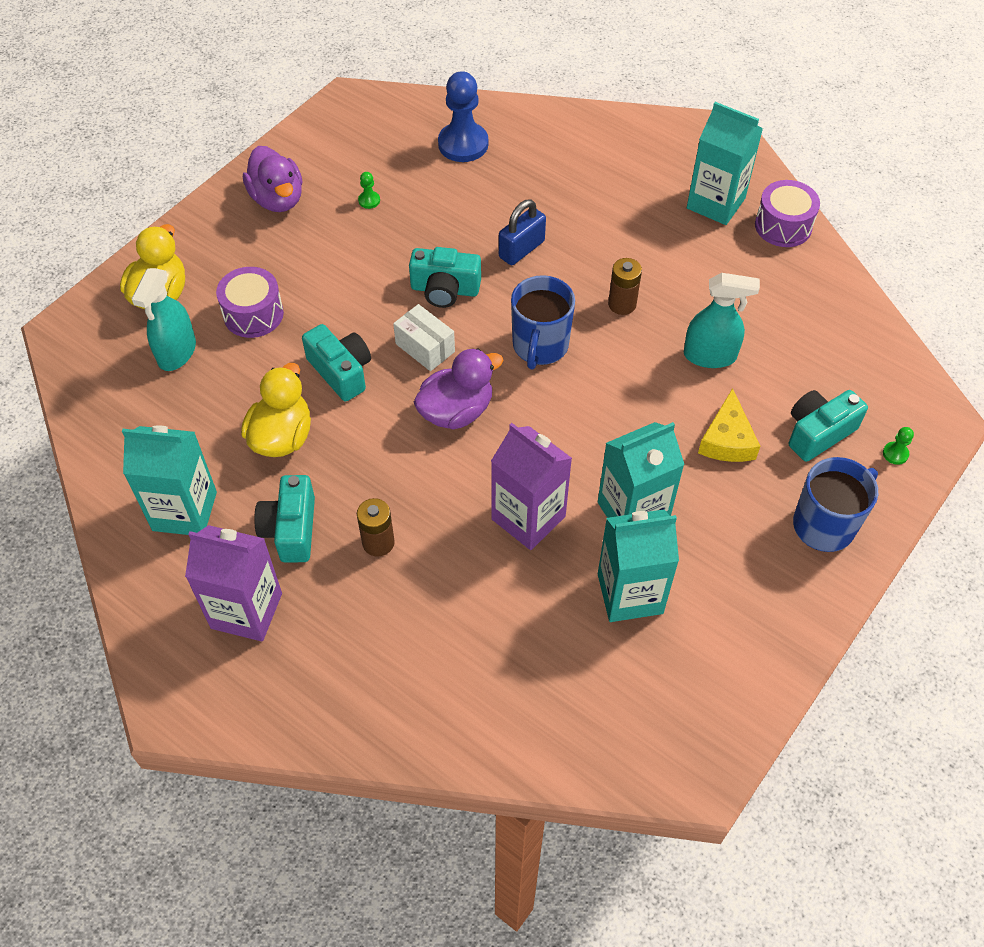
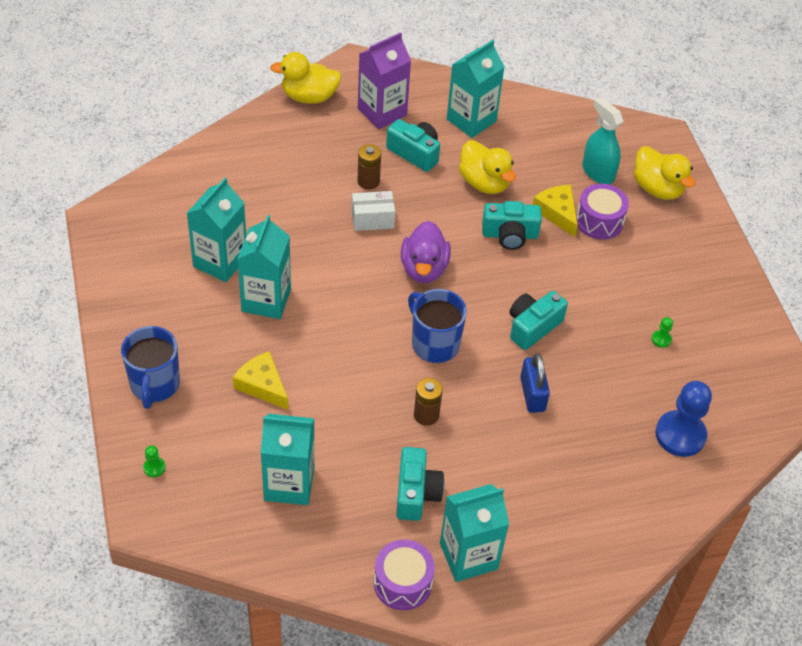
camera: 125 degrees right, 5 degrees down
purple duck [243,146,303,212] -> none
white box [393,304,455,371] -> white box moved to [351,191,395,231]
purple carton [491,423,572,550] -> none
turquoise spray bottle [684,273,760,368] -> none
turquoise camera [789,390,868,462] -> turquoise camera moved to [396,447,444,521]
none -> turquoise carton [261,414,314,505]
none -> yellow duck [270,52,342,104]
none -> yellow cheese [533,185,578,237]

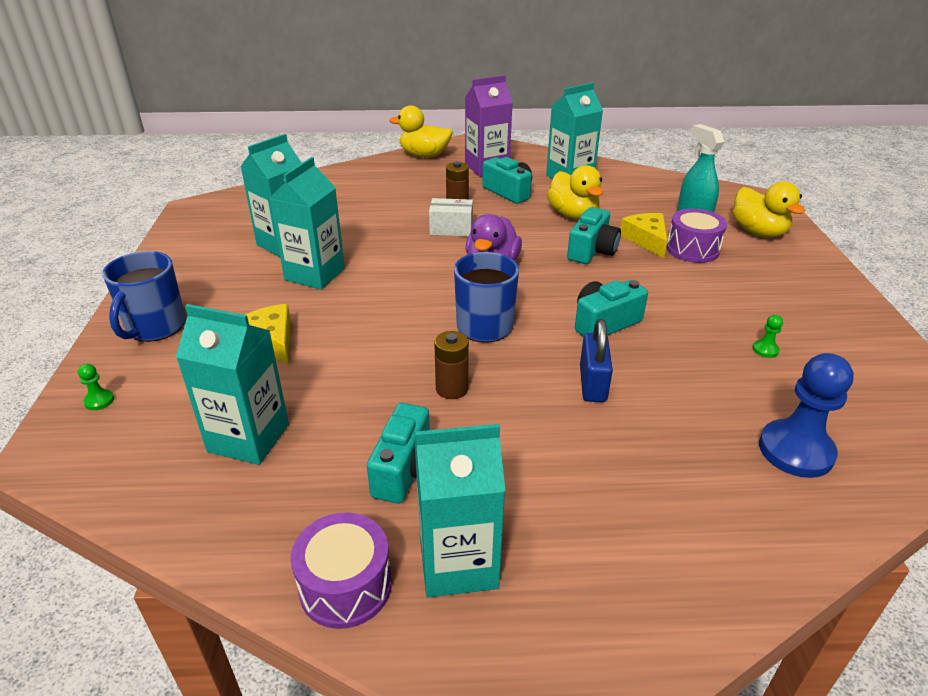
camera: 15 degrees right, 15 degrees down
turquoise camera [482,201,542,250] -> turquoise camera turned 75 degrees counterclockwise [567,207,621,264]

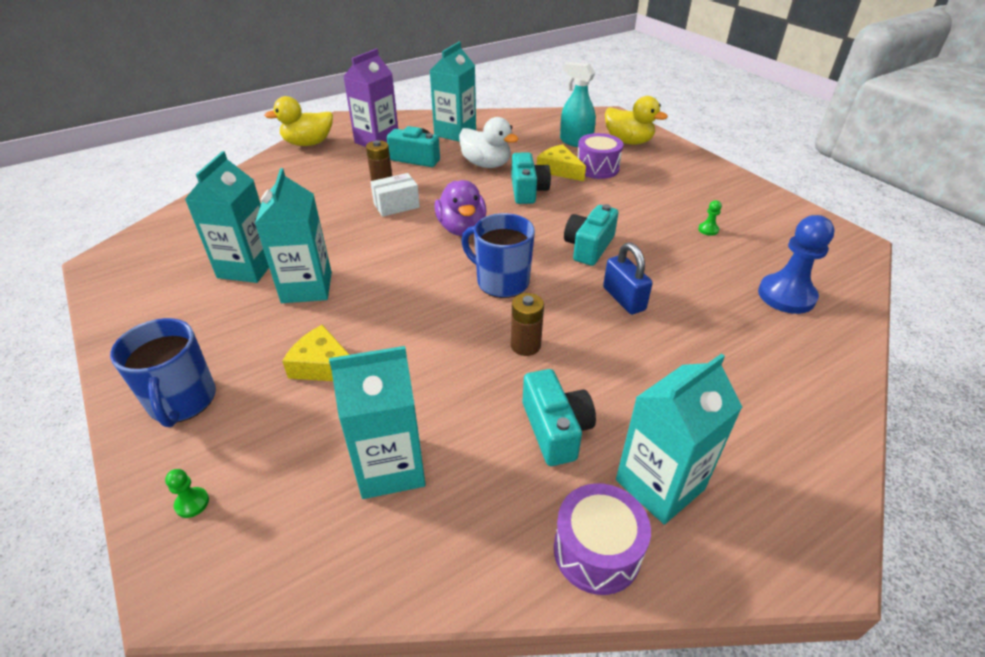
camera: 30 degrees left, 5 degrees up
yellow duck [547,165,603,220] -> white duck [459,117,519,168]

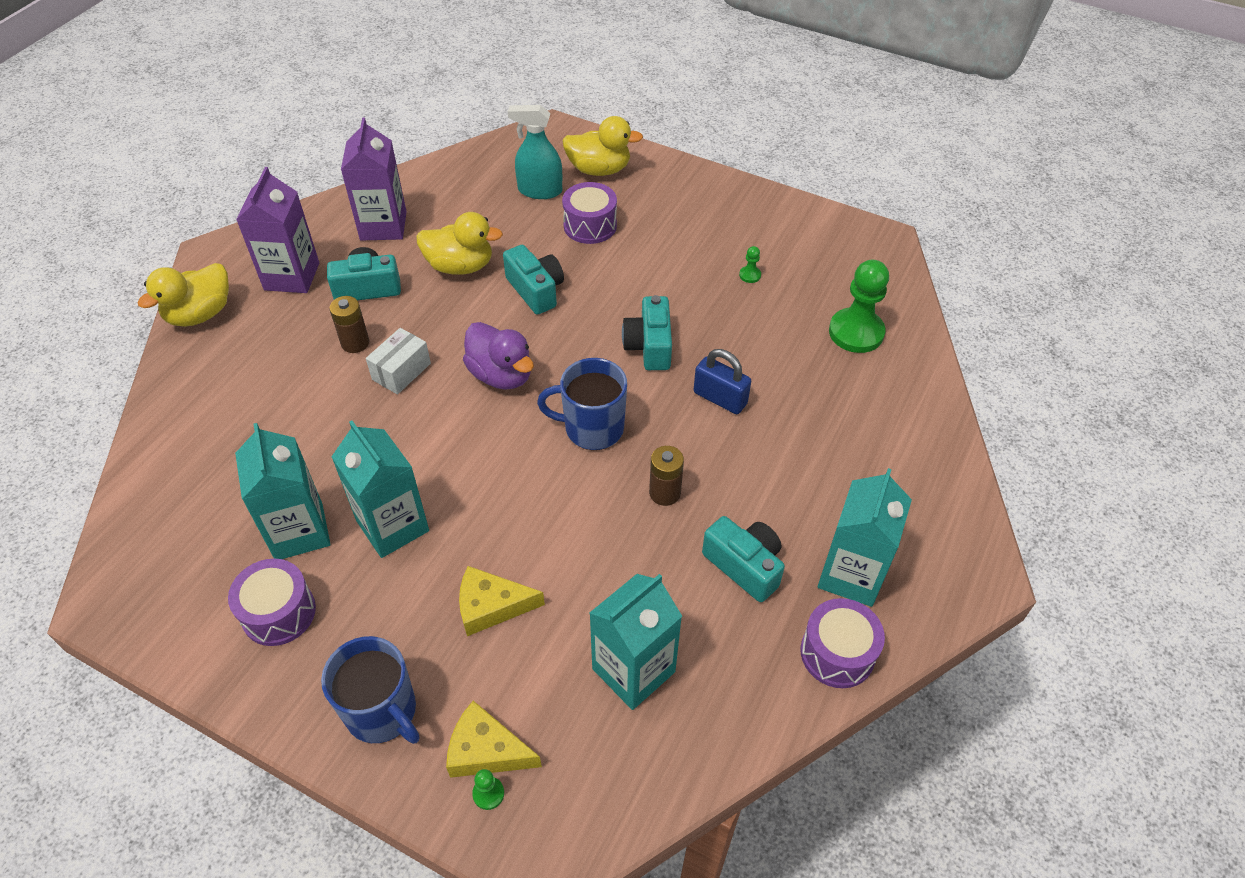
camera: 30 degrees left, 10 degrees up
turquoise carton [429,42,476,142] -> purple carton [341,117,407,241]
white duck [459,117,519,168] -> yellow duck [416,212,503,275]
yellow cheese [537,144,586,181] -> yellow cheese moved to [446,701,542,778]
blue pawn [758,215,835,314] -> green pawn [829,260,889,353]
none -> purple drum [228,559,316,646]

